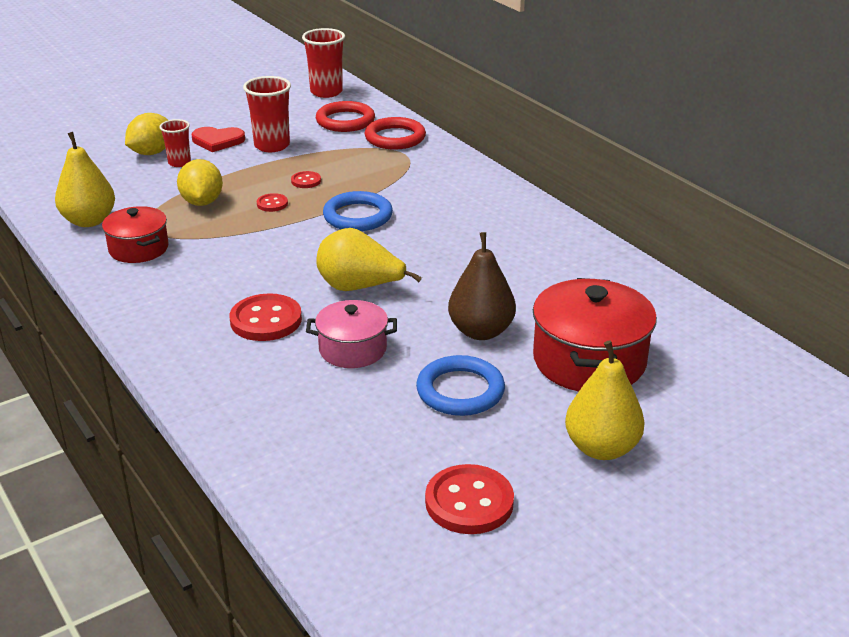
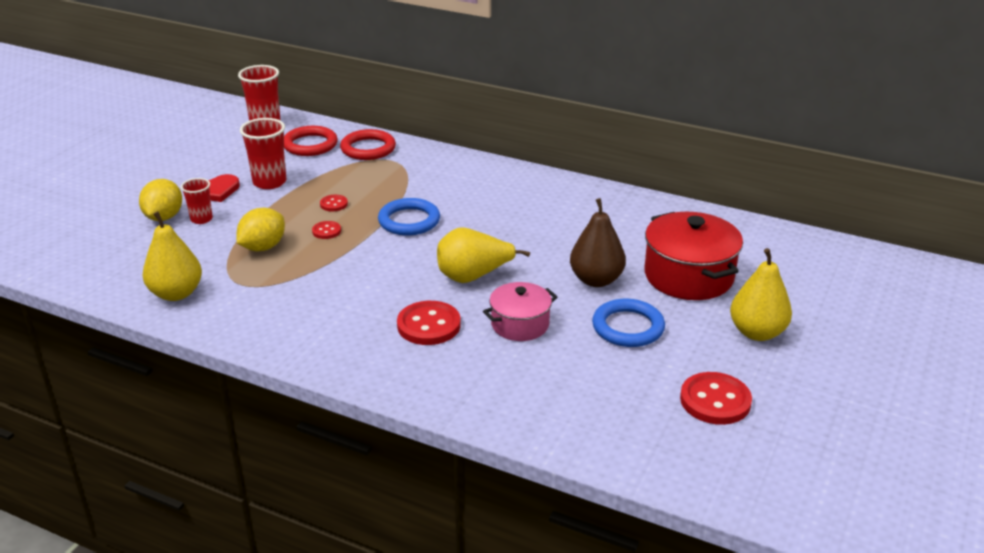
camera: 30 degrees left, 0 degrees up
red pot [102,206,169,263] -> none
yellow lemon [177,159,223,206] -> yellow lemon turned 75 degrees clockwise [237,208,285,251]

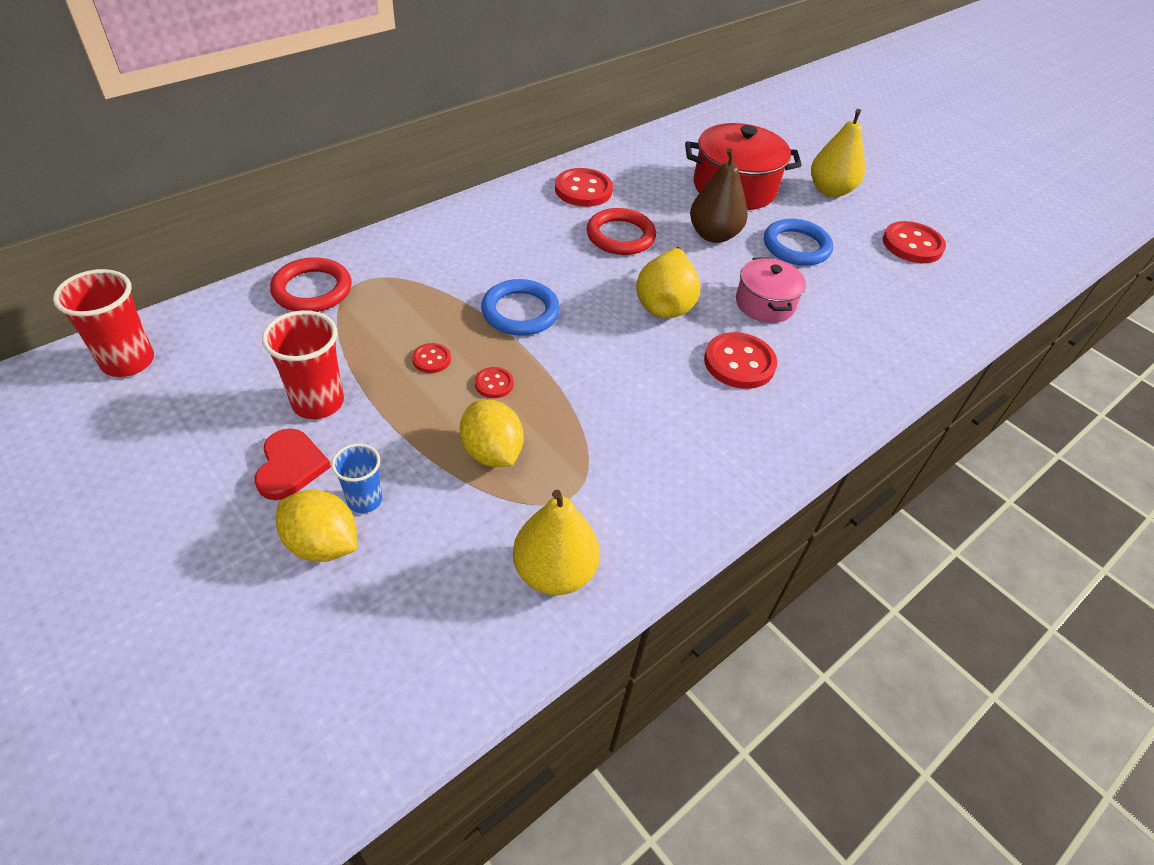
camera: 70 degrees left, 15 degrees up
red cup [181,178,213,224] -> blue cup [331,444,382,513]
red ring [284,126,338,156] -> red ring moved to [587,208,656,255]
none -> red button [555,168,613,207]

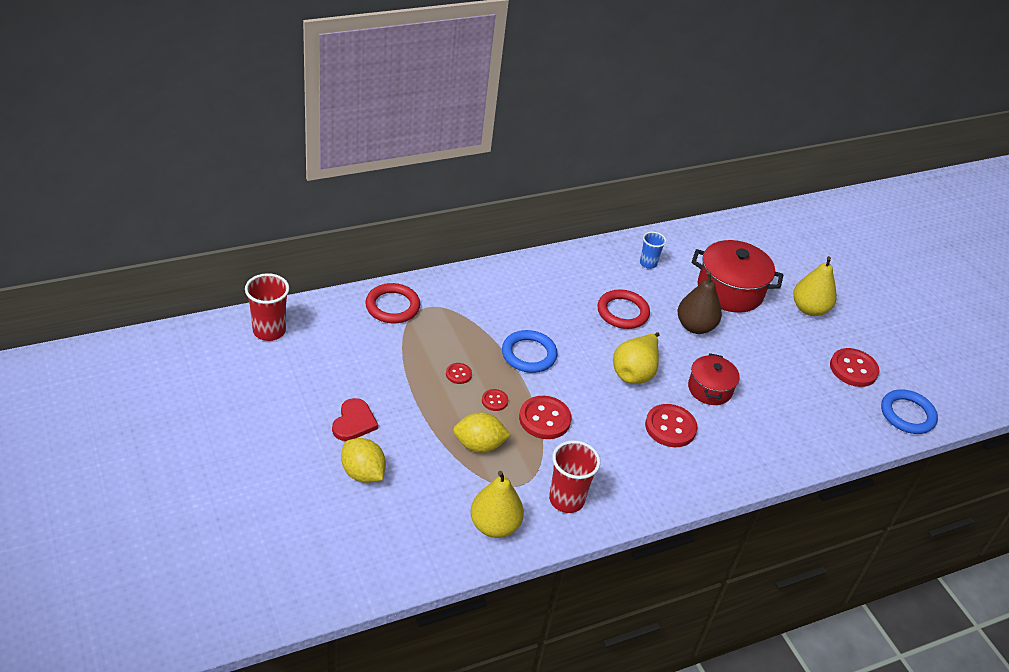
camera: 15 degrees right, 5 degrees down
red cup [262,310,344,419] -> red cup moved to [549,440,601,513]
blue cup [331,444,382,513] -> blue cup moved to [640,232,666,269]
yellow lemon [460,400,524,467] -> yellow lemon turned 75 degrees counterclockwise [453,412,511,453]
red button [555,168,613,207] -> red button moved to [519,396,571,439]
pink pot [736,257,806,323] -> red pot [688,353,740,405]
blue ring [764,219,833,266] -> blue ring moved to [881,389,938,434]

